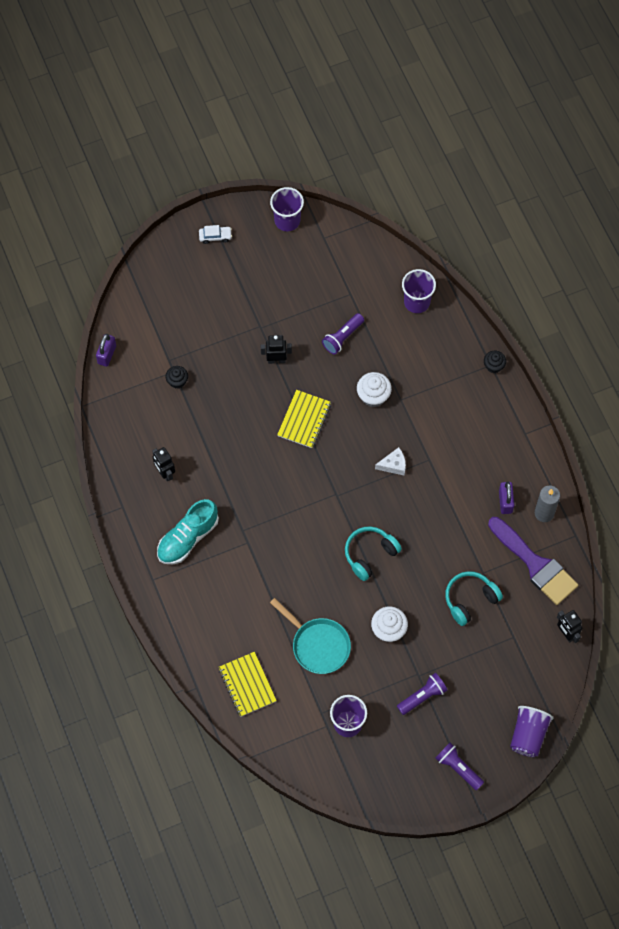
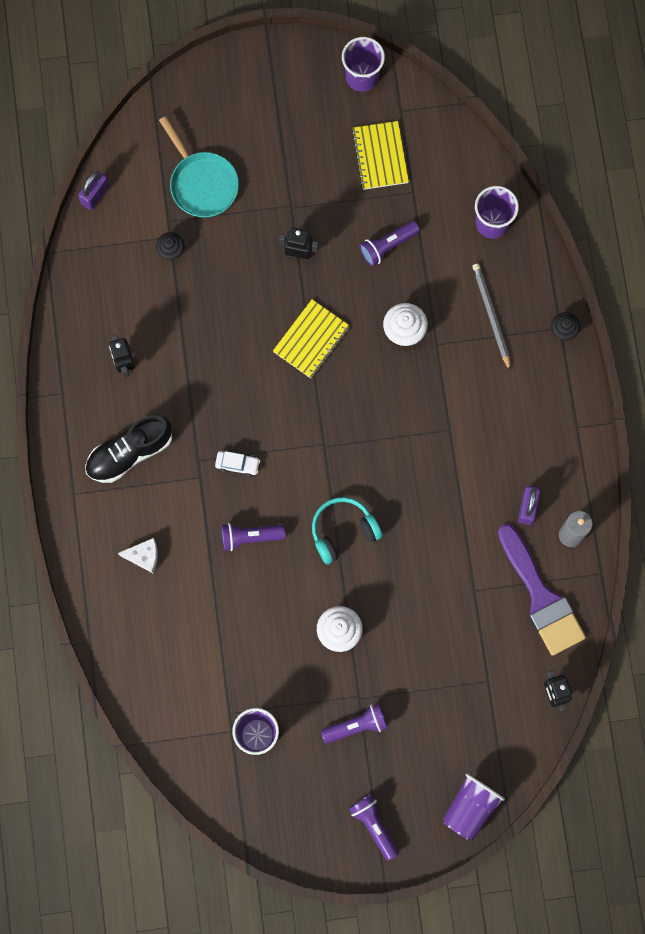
camera: 15 degrees right, 10 degrees up
turquoise shoe [157,499,219,564] -> black shoe [85,415,172,483]
white car [199,225,232,244] -> white car moved to [215,451,260,477]
yellow notebook [219,652,277,717] -> yellow notebook moved to [352,121,409,190]
turquoise pan [270,598,351,674] -> turquoise pan moved to [159,116,239,218]
white cheese [375,447,406,476] -> white cheese moved to [118,538,158,573]
turquoise headphones [445,571,503,626] -> none
none -> purple flashlight [221,523,286,551]
none -> grey pencil [472,264,511,371]

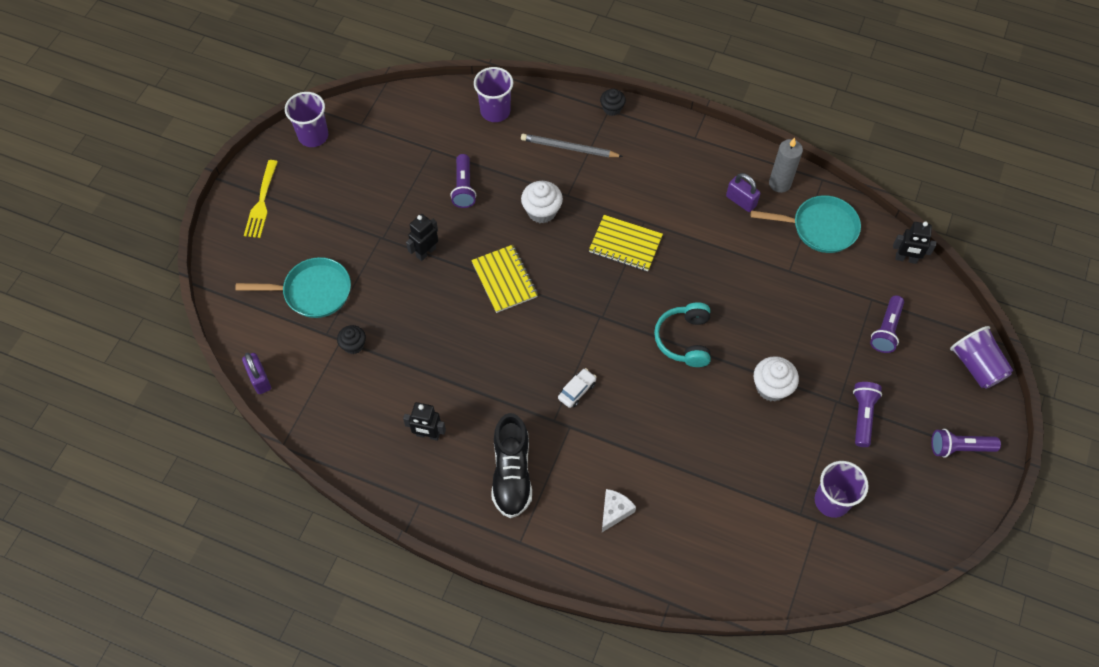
camera: 60 degrees left, 15 degrees down
purple flashlight [221,523,286,551] -> purple flashlight moved to [870,295,904,353]
yellow notebook [352,121,409,190] -> yellow notebook moved to [589,215,663,271]
purple brush [498,524,586,656] -> turquoise pan [751,195,861,253]
none -> yellow fork [244,160,278,238]

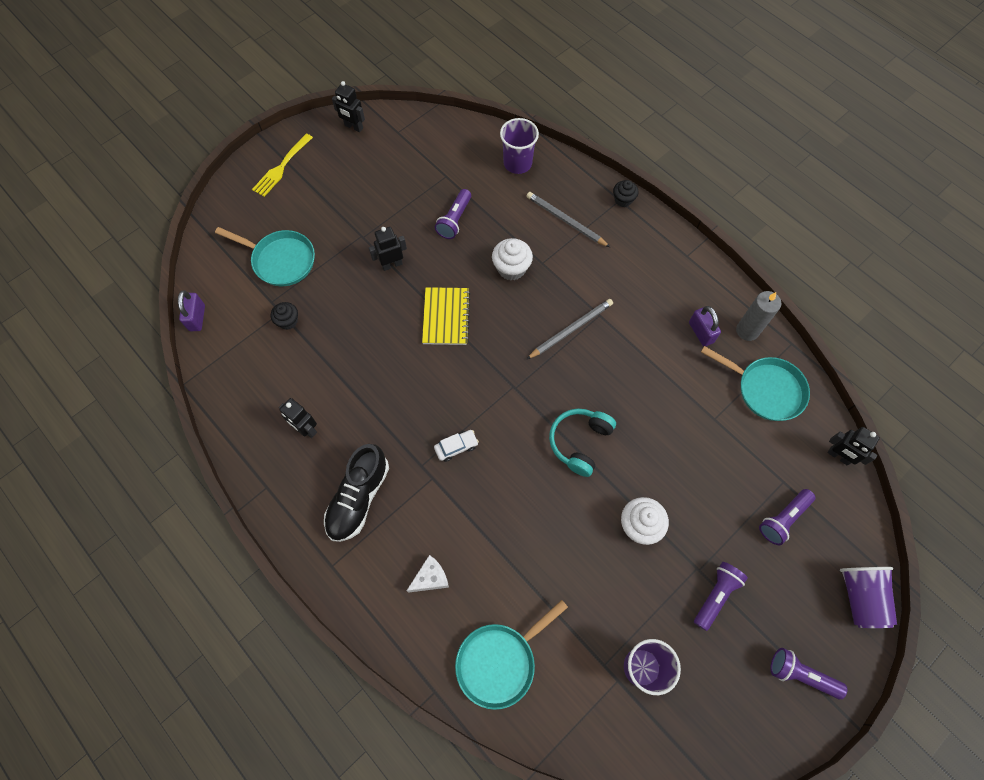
camera: 25 degrees right, 5 degrees up
purple cup [285,92,328,147] -> black robot [332,81,365,132]
yellow notebook [589,215,663,271] -> grey pencil [527,299,613,359]
none -> turquoise pan [455,600,568,710]

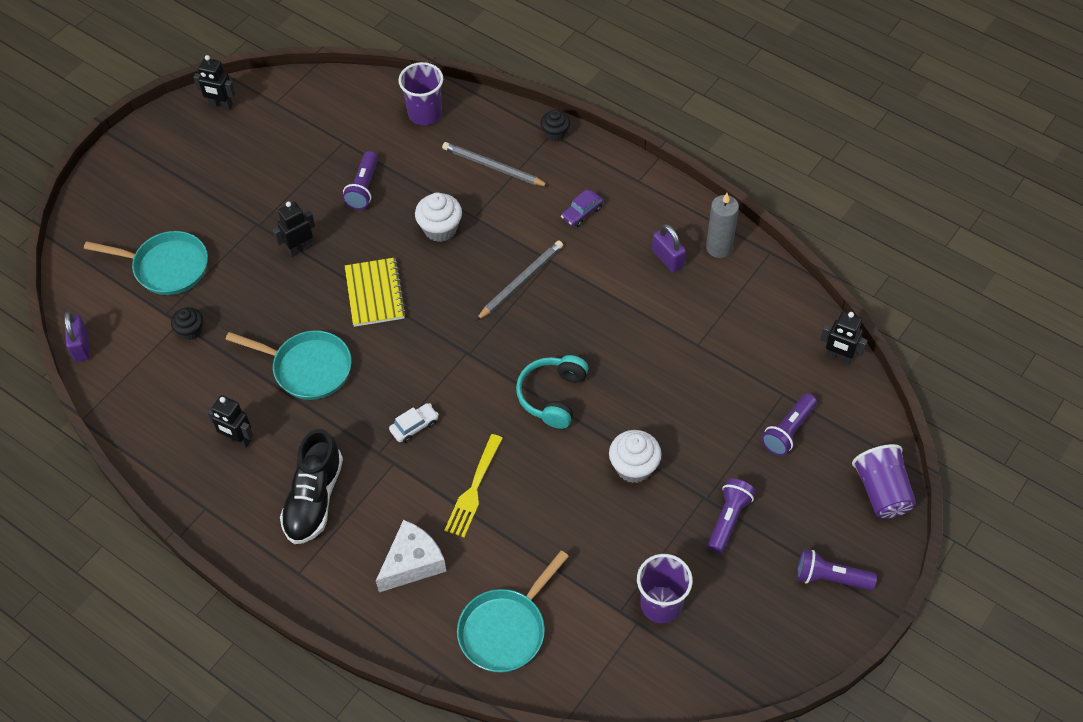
camera: 10 degrees left, 10 degrees down
yellow fork [252,134,313,197] -> yellow fork moved to [444,434,503,537]
white cheese [407,555,449,593] -> white cheese [376,520,446,592], size x1.52
turquoise pan [701,346,810,421] -> turquoise pan moved to [225,330,352,400]
none -> purple car [561,189,603,227]

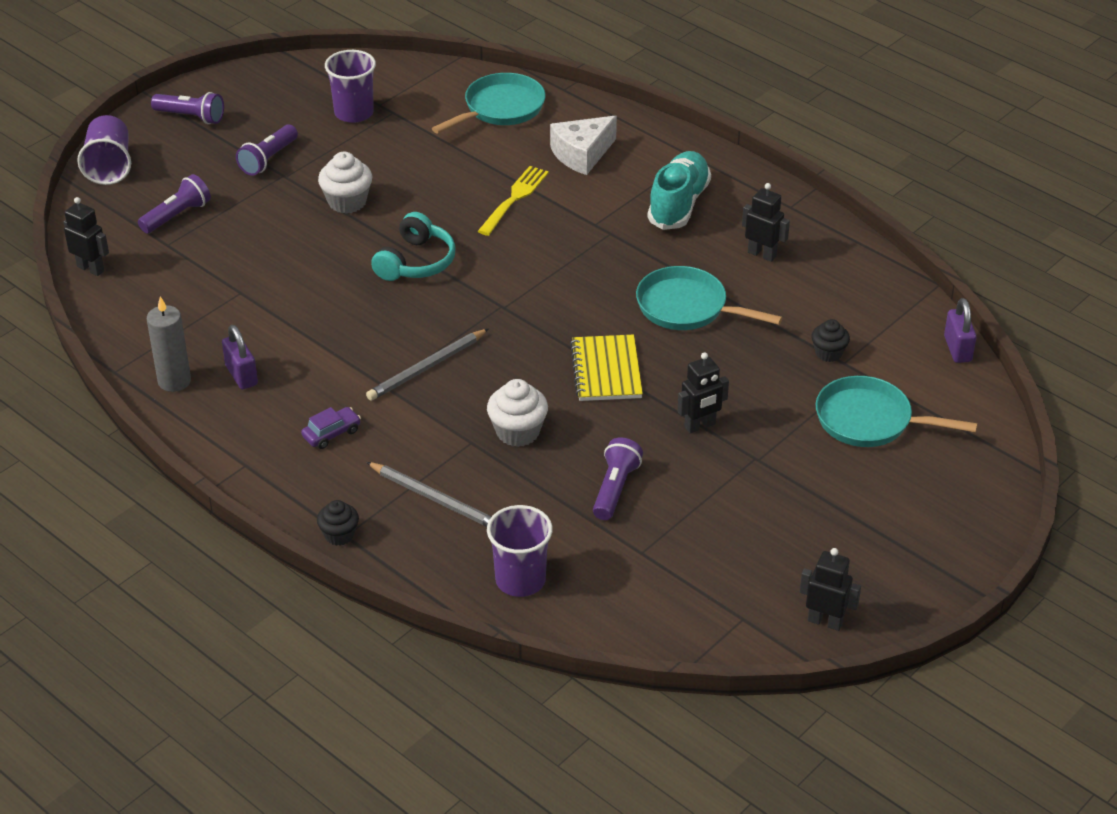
camera: 175 degrees left, 15 degrees down
black shoe [280,429,343,544] -> turquoise shoe [648,151,711,230]
white car [389,403,439,443] -> none

